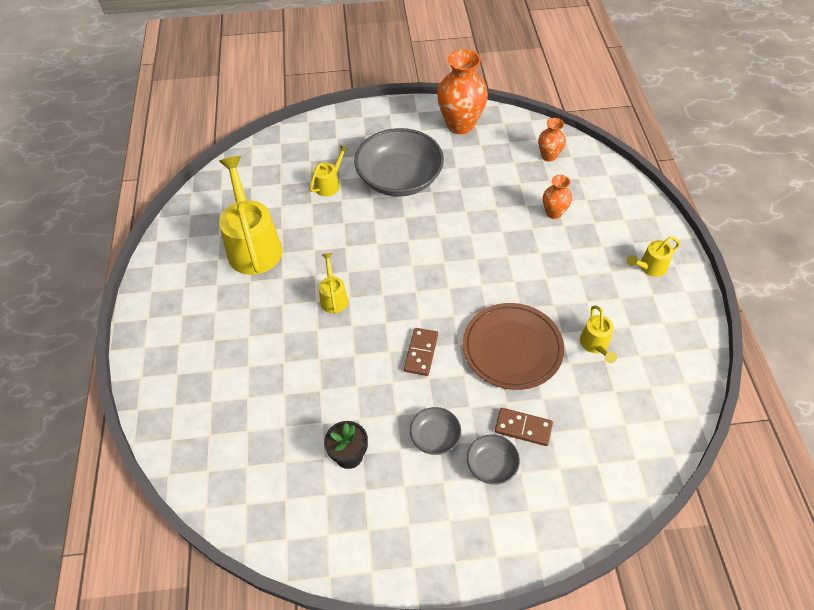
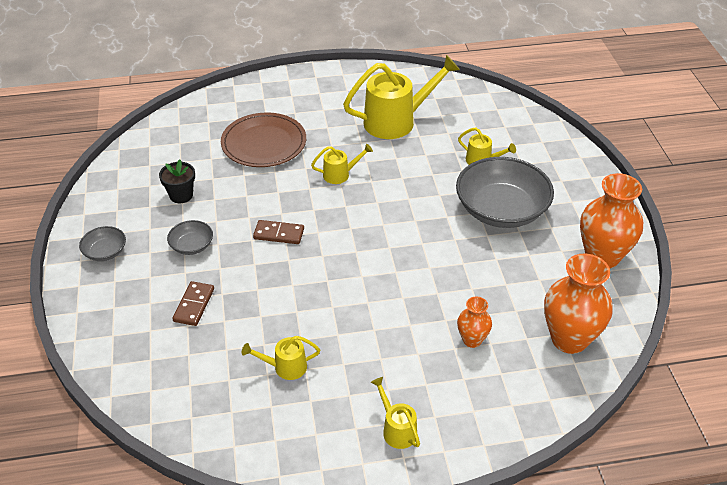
camera: 85 degrees right, 10 degrees down
brown plate [463,303,564,390] -> brown plate moved to [221,112,306,167]
grey bowl [467,434,520,485] -> grey bowl moved to [79,226,126,261]
orange vase [538,118,566,162] -> orange vase [544,253,613,354], size x1.90

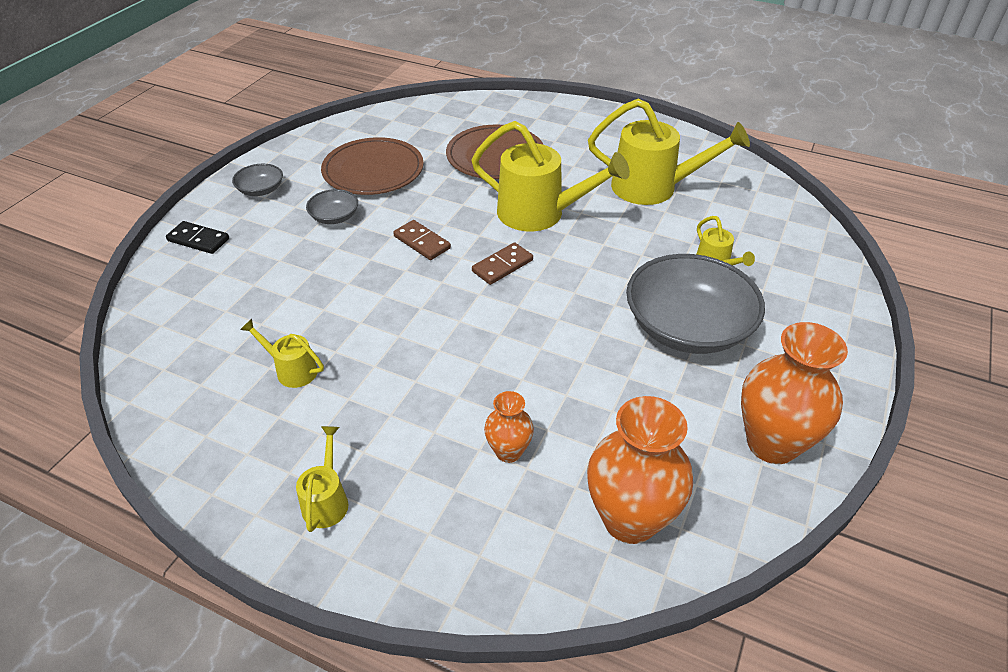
camera: 35 degrees right, 0 degrees up
black flower pot [159,160,195,203] -> brown plate [321,137,424,195]
brown domino [172,281,214,326] -> brown domino moved to [472,242,533,285]
yellow watering can [311,144,373,184] -> yellow watering can [471,121,630,232], size x2.06
none -> black domino [166,221,229,254]

